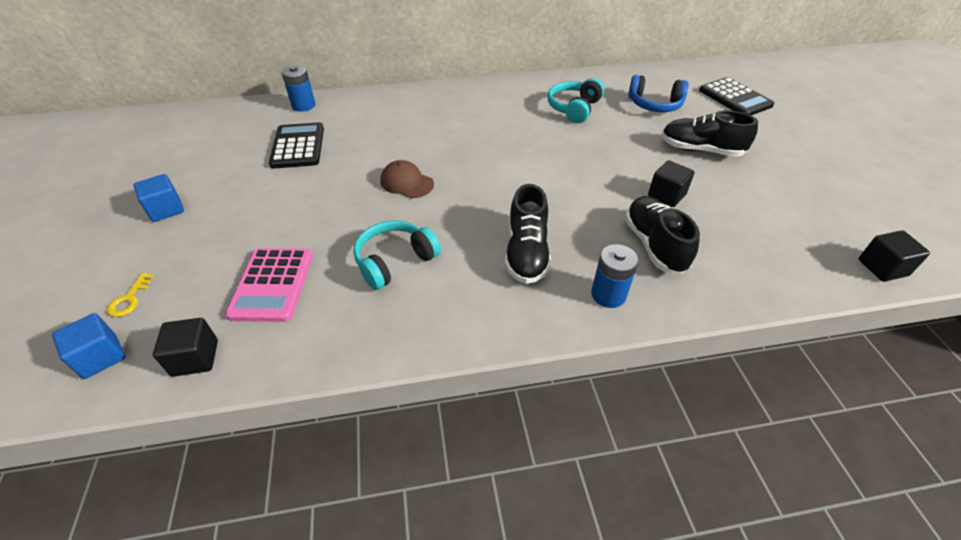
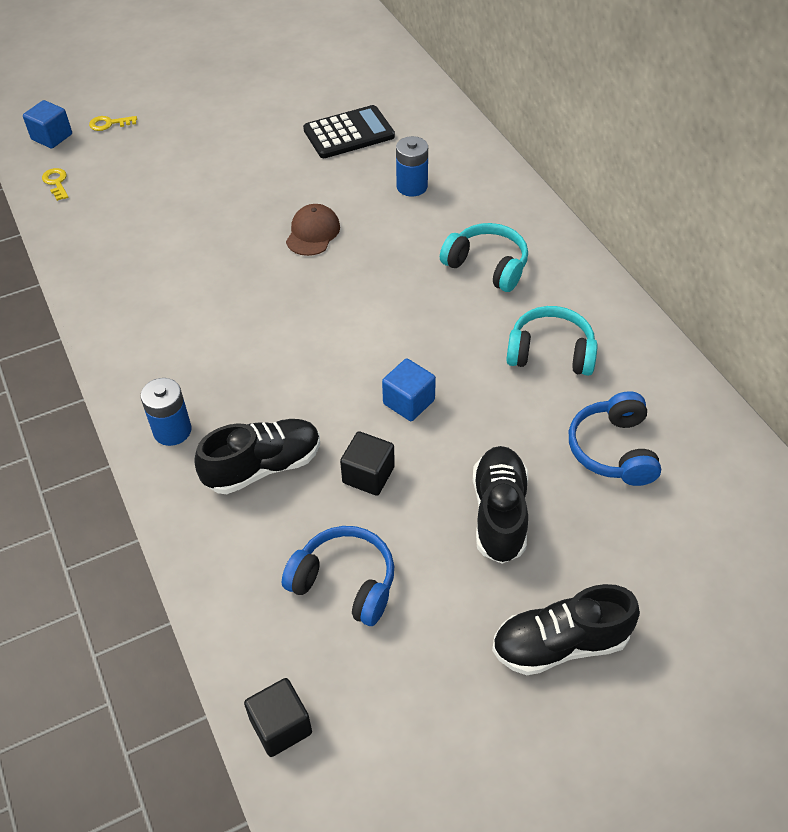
camera: 75 degrees right, 5 degrees up
blue cube [134,174,184,222] -> blue cube moved to [382,358,436,421]
black cube [153,318,218,377] -> yellow key [42,168,68,201]
pink calculator [225,248,313,322] -> none
blue battery [282,65,315,111] -> blue battery moved to [396,136,428,196]
turquoise headphones [354,220,441,290] -> turquoise headphones moved to [440,223,528,292]
black shoe [505,184,551,284] -> black shoe moved to [492,584,640,675]
black calculator [699,77,774,115] -> none
none -> blue headphones [282,526,394,626]

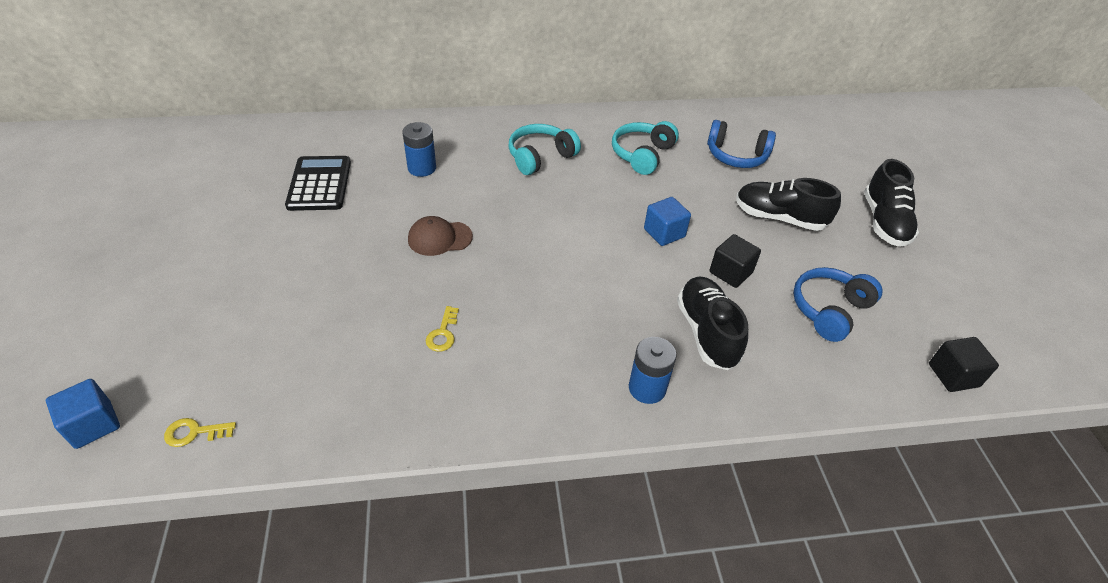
camera: 75 degrees left, 5 degrees down
yellow key [89,116,137,131] -> yellow key moved to [426,306,459,352]
brown cap [286,204,340,256] -> brown cap turned 45 degrees counterclockwise [408,216,473,256]

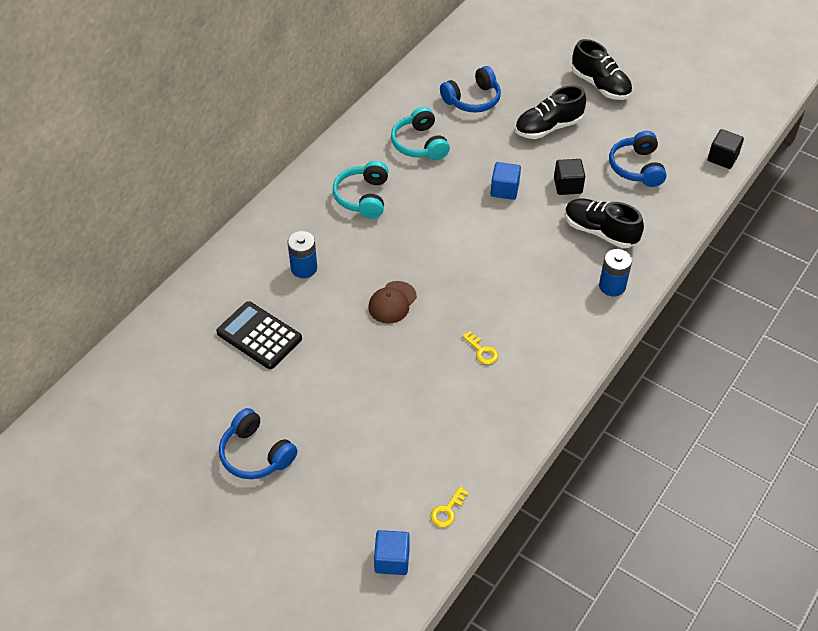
camera: 45 degrees left, 5 degrees up
none -> blue headphones [219,408,298,479]

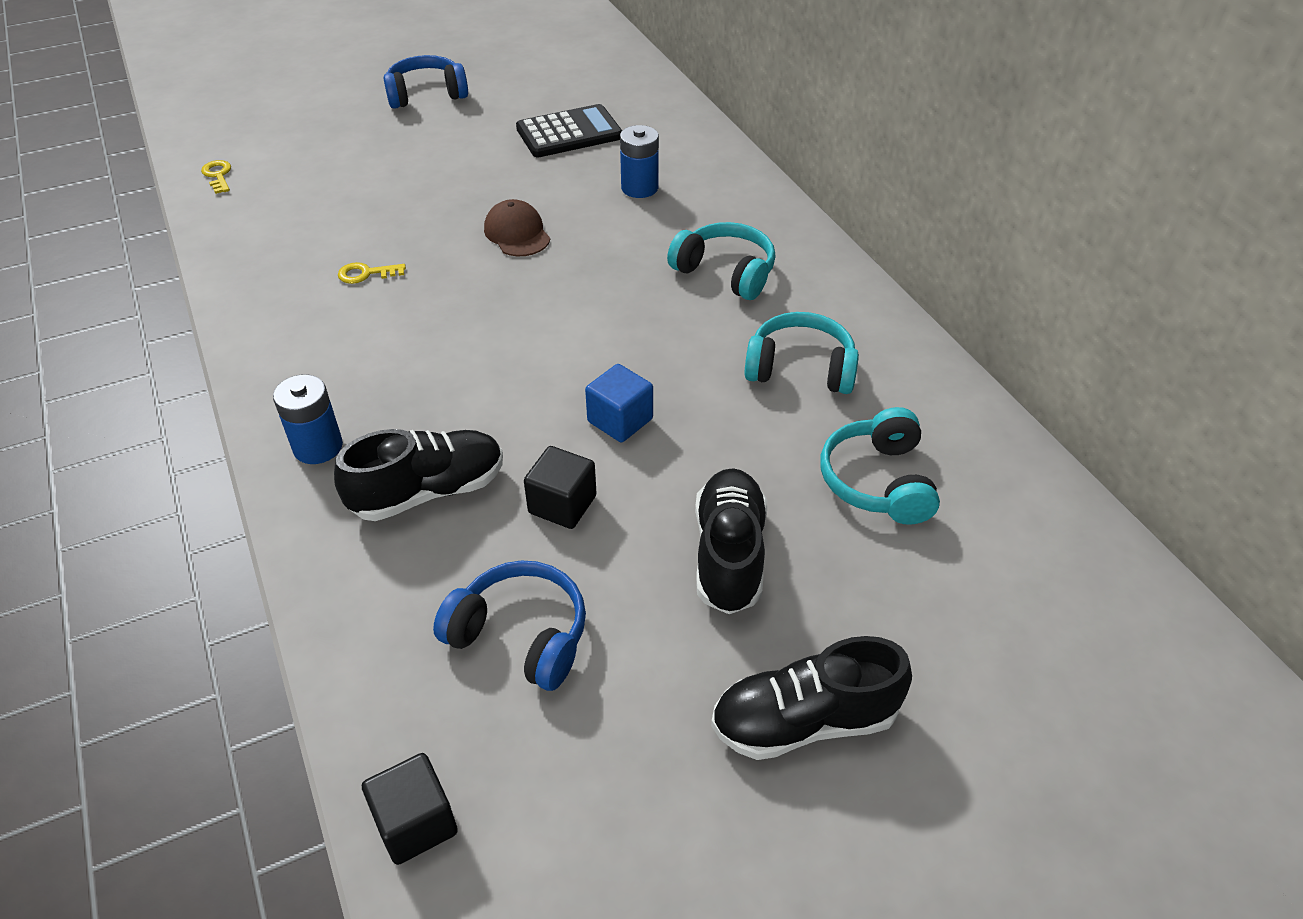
camera: 120 degrees right, 5 degrees down
blue cube [374,530,410,575] -> none
blue headphones [440,66,501,113] -> turquoise headphones [820,407,940,525]

